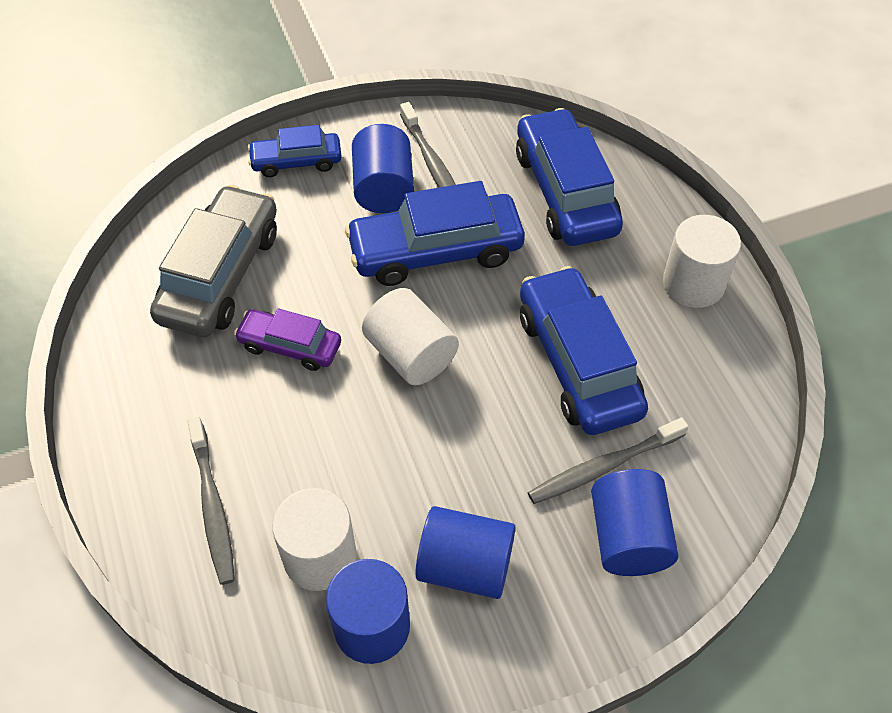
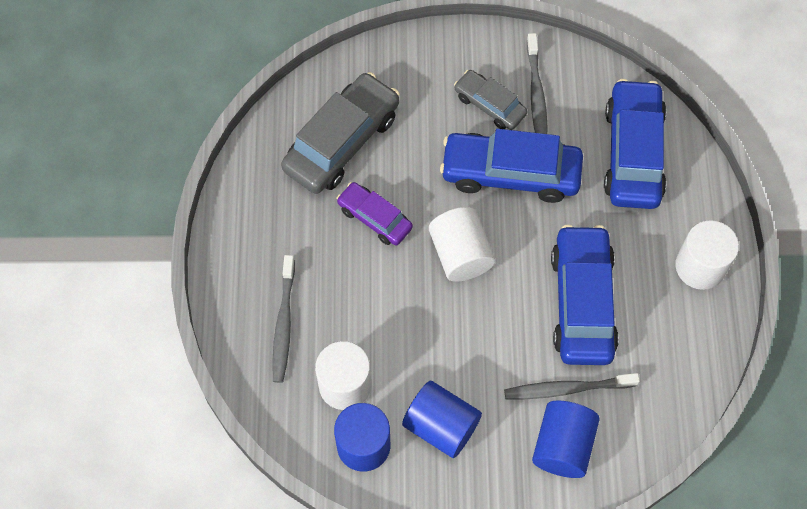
camera: 20 degrees right, 10 degrees up
blue car [248,125,342,177] -> none
blue cylinder [352,124,414,213] -> grey car [454,70,528,130]

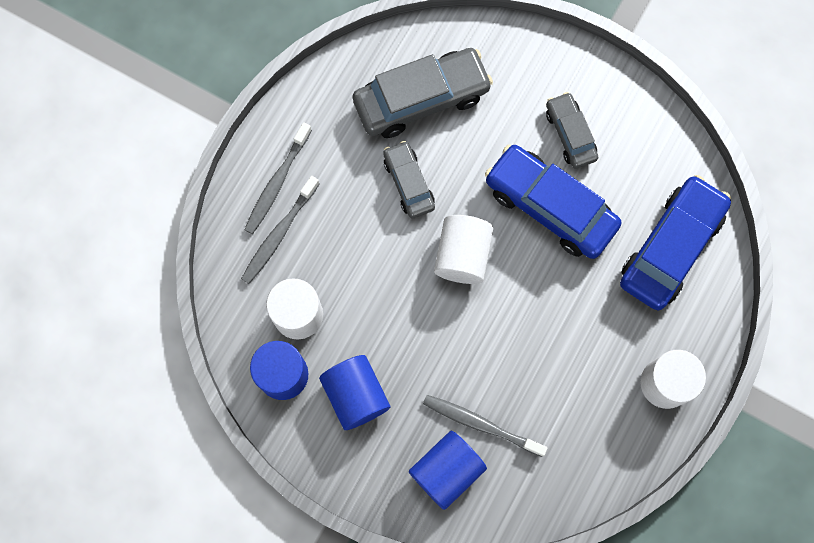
camera: 30 degrees right, 10 degrees up
purple car [336,182,413,246] -> grey car [383,141,435,218]
grey toothbrush [527,33,547,134] -> grey toothbrush moved to [244,122,312,234]
blue car [551,225,619,365] -> none

